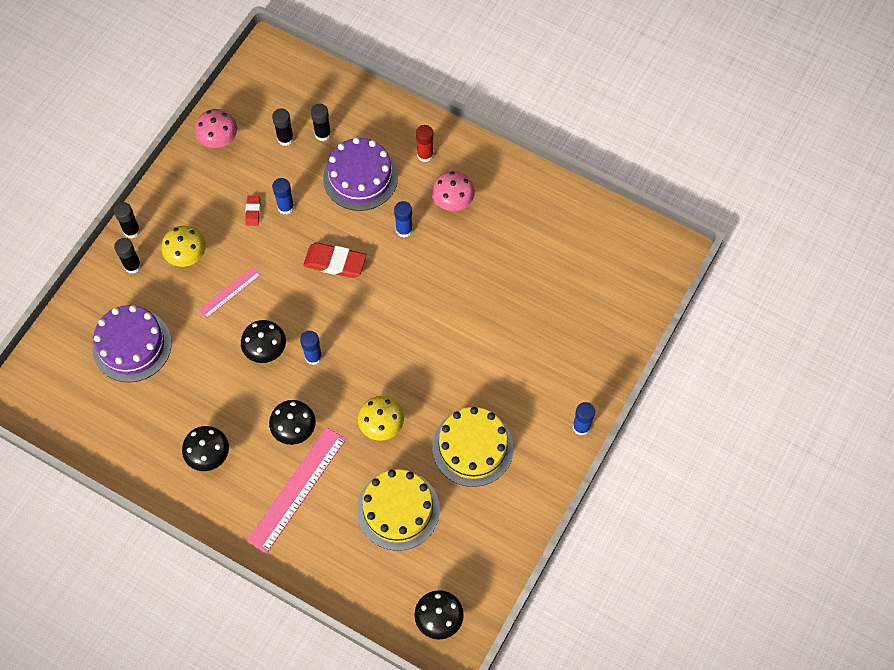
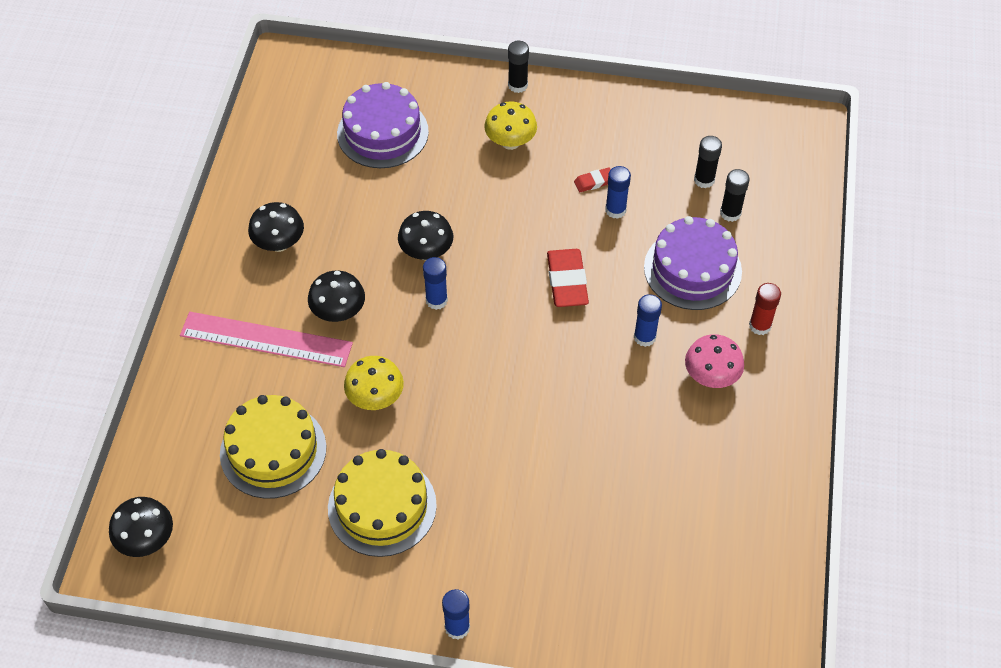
camera: 70 degrees right, 10 degrees down
black glue stick [114,238,142,274] -> none
pink mushroom [195,109,237,148] -> none
pink ruler [198,266,261,319] -> none

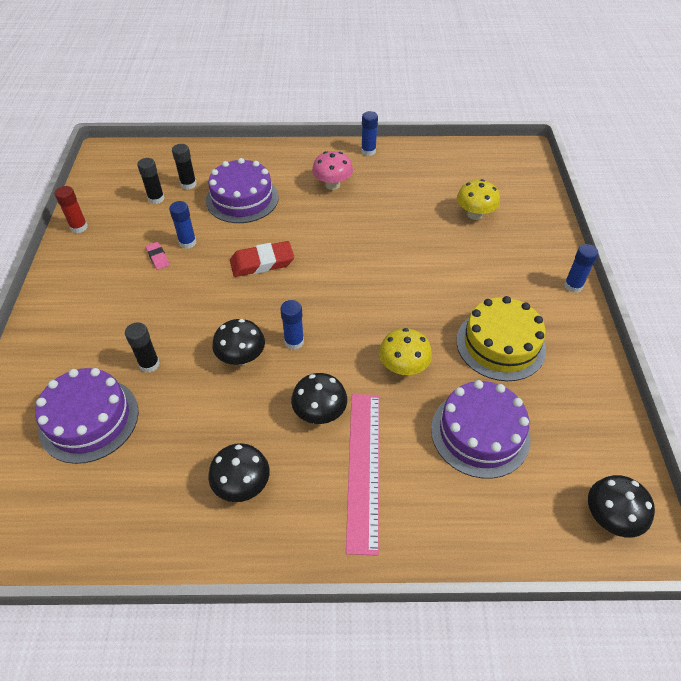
camera: 100 degrees left, 5 degrees down
yellow cake [220,395,326,499] -> purple cake [431,380,531,479]
yellow mushroom [484,101,537,150] -> yellow mushroom moved to [457,179,500,220]
black glue stick [508,41,529,93] -> black glue stick moved to [125,322,160,372]
red eraser [574,168,611,192] -> pink eraser [145,242,170,270]
blue glue stick [634,294,662,347] -> blue glue stick moved to [361,111,378,156]
red glue stick [749,283,781,335] -> red glue stick moved to [54,186,88,233]

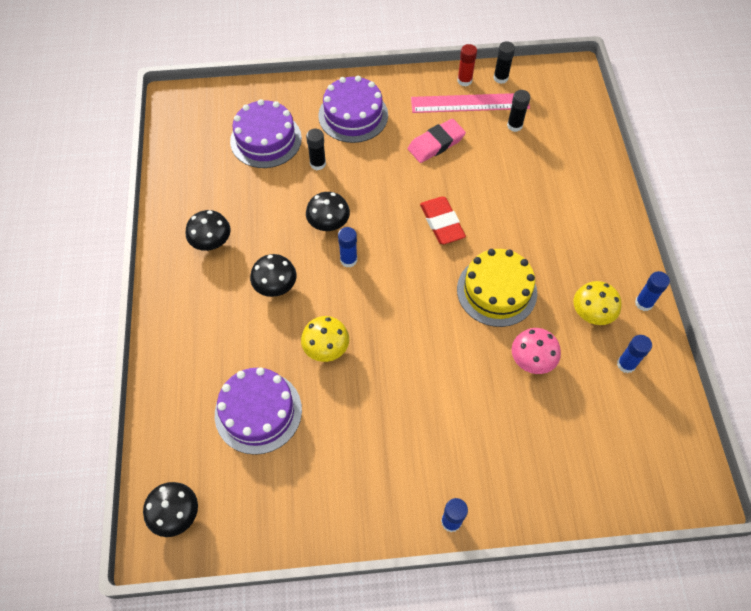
camera: 85 degrees right, 10 degrees up
pink eraser [145,242,170,270] -> pink eraser [408,118,466,163], size x1.91
blue glue stick [169,201,196,249] -> blue glue stick moved to [617,335,652,373]
black glue stick [172,144,196,190] -> black glue stick moved to [493,41,515,84]
purple cake [206,158,279,223] -> purple cake moved to [318,76,388,143]
pink mushroom [312,151,353,190] -> pink mushroom moved to [512,328,561,374]
pink ruler [346,394,379,556] -> pink ruler moved to [411,93,530,113]
yellow cake [456,296,546,381] -> yellow cake moved to [457,249,537,327]
yellow mushroom [457,179,500,220] -> yellow mushroom moved to [574,281,622,325]

